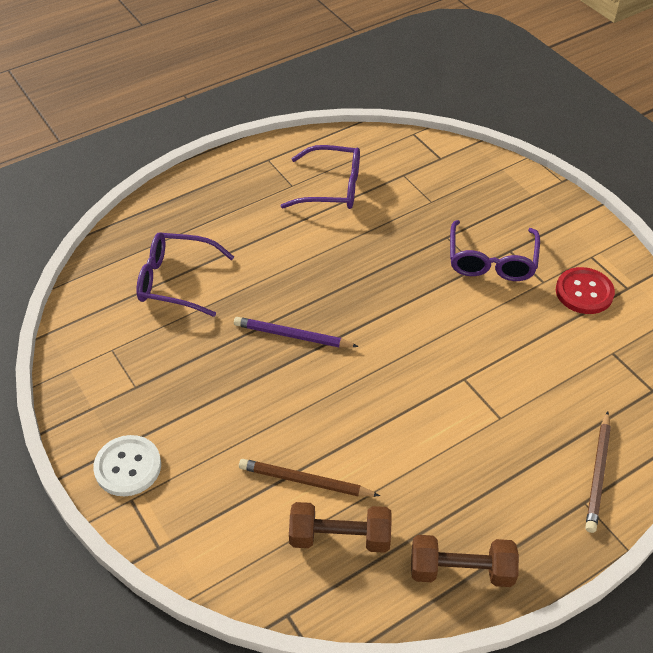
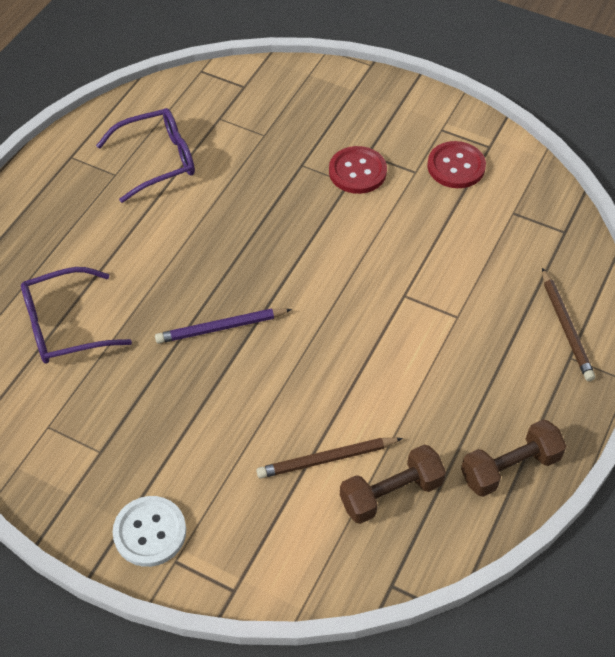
camera: 30 degrees left, 5 degrees up
purple glasses [450,220,540,281] -> red button [329,146,387,194]

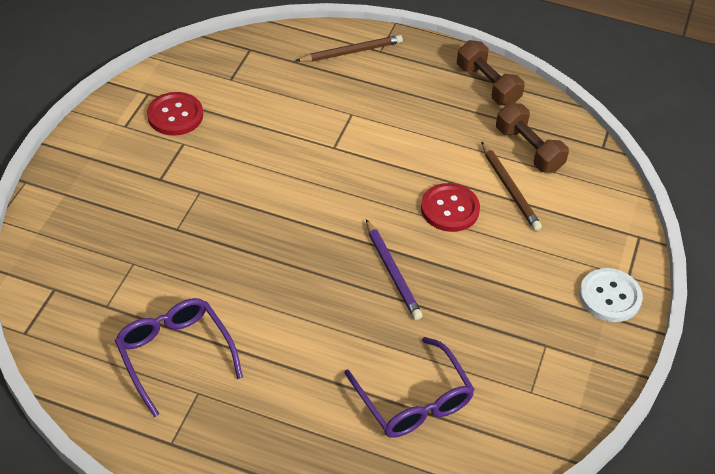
camera: 100 degrees left, 5 degrees down
red button [329,146,387,194] -> red button moved to [421,183,480,232]

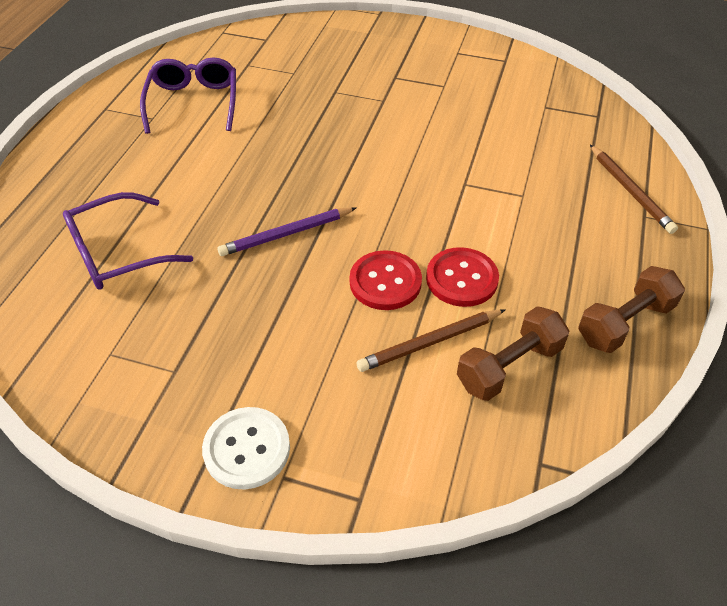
camera: 90 degrees right, 0 degrees up
purple glasses [115,298,243,417] -> purple glasses turned 60 degrees counterclockwise [140,57,236,134]
red button [147,92,203,136] -> red button moved to [426,247,499,307]

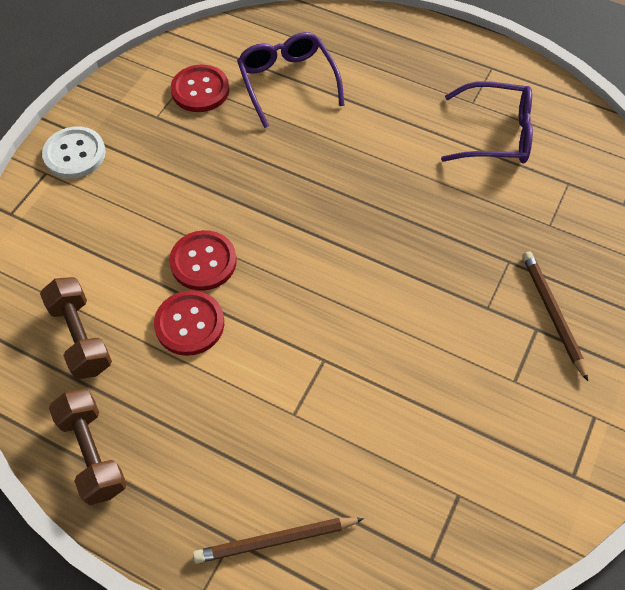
camera: 100 degrees right, 10 degrees up
purple pencil [217,207,356,256] -> none
brown pencil [356,309,506,372] -> brown pencil moved to [522,251,588,381]
none -> red button [171,65,229,112]

